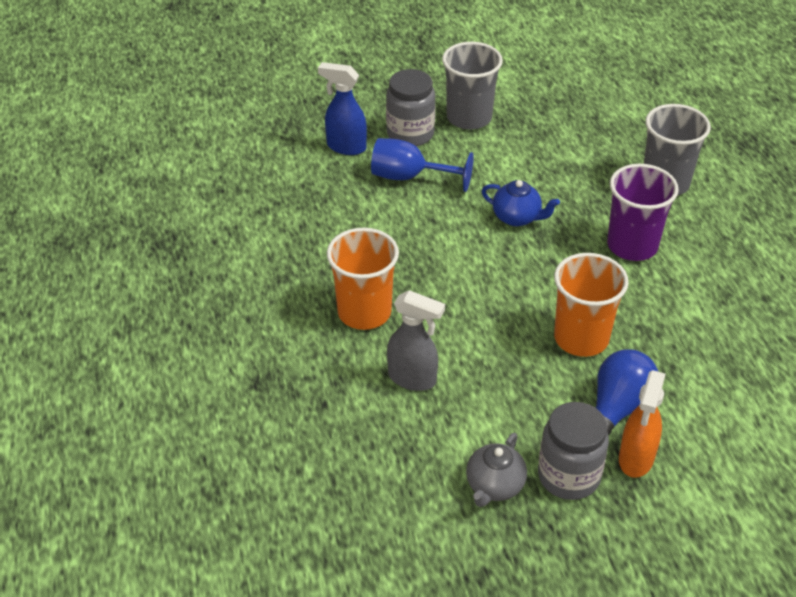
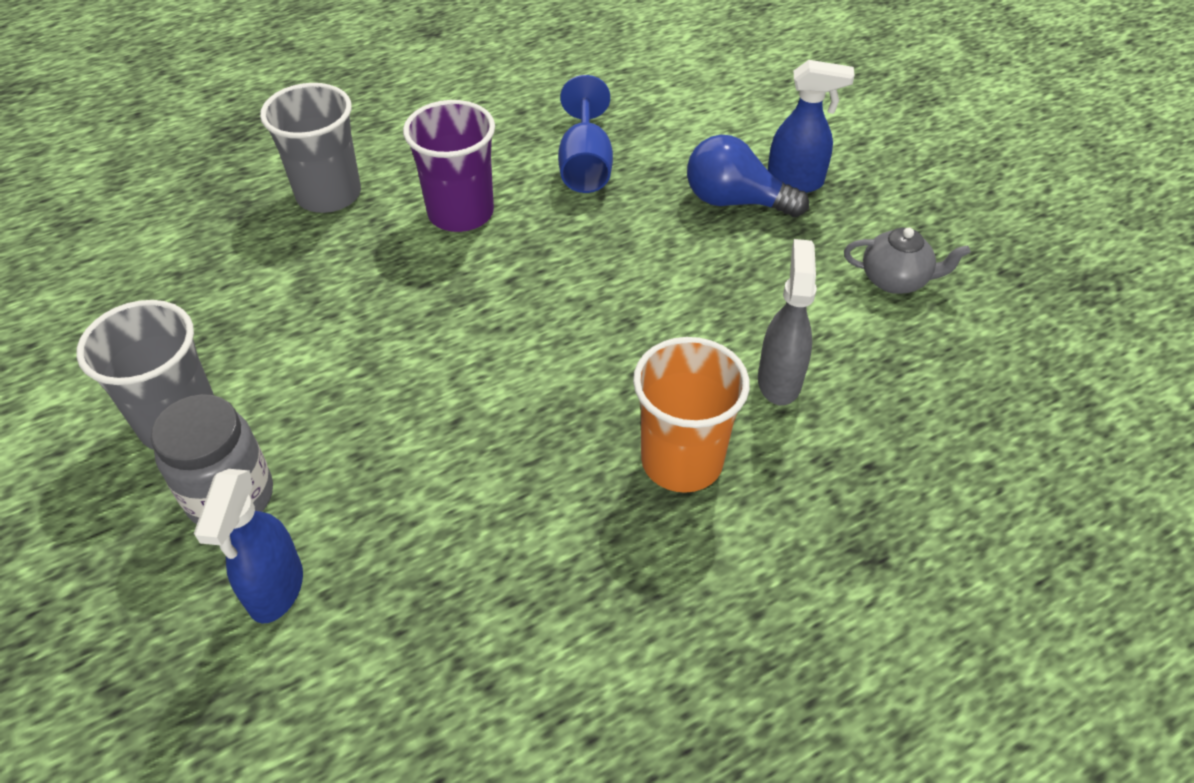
camera: 105 degrees left, 5 degrees up
blue goblet [371,138,474,192] -> blue goblet moved to [558,75,613,193]
blue teapot [482,180,560,226] -> none
grey jar [538,402,609,500] -> none
orange cup [554,253,629,357] -> none
orange spray bottle [619,370,666,478] -> blue spray bottle [768,60,855,193]

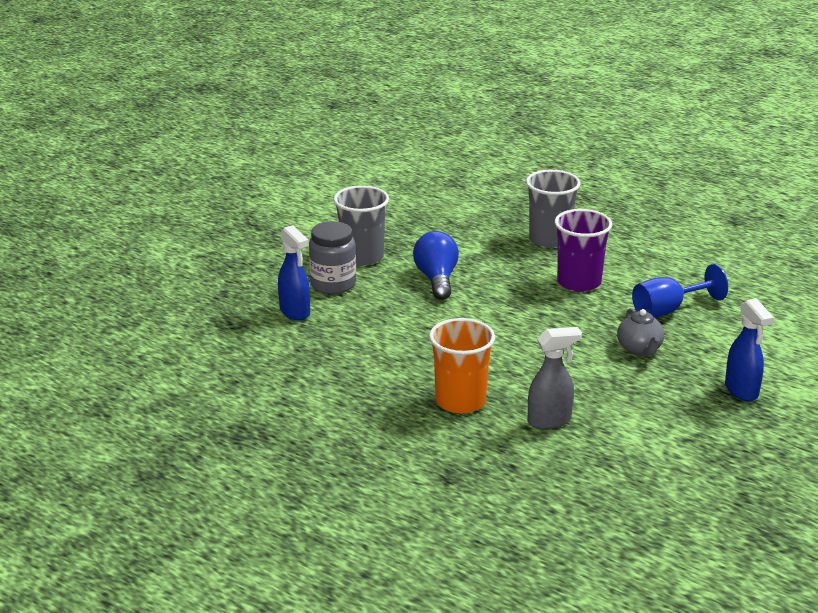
camera: 65 degrees right, 20 degrees down
blue spray bottle [194,469,303,623] -> blue spray bottle turned 105 degrees counterclockwise [278,225,310,320]
blue light bulb [687,135,809,217] -> blue light bulb moved to [413,231,459,300]
grey teapot [844,228,970,294] -> grey teapot moved to [617,308,664,356]

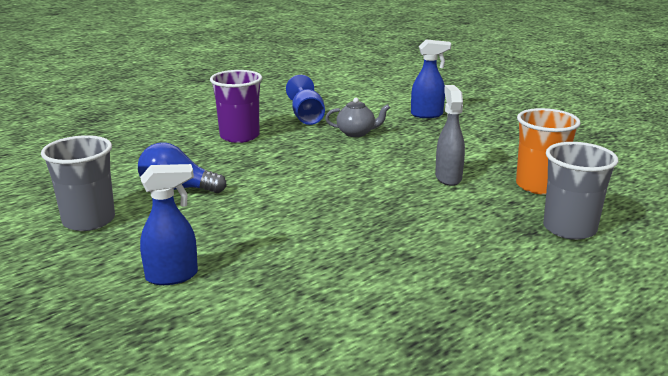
camera: 75 degrees left, 5 degrees down
grey jar [309,221,356,294] -> none
orange cup [429,318,495,414] -> orange cup moved to [516,108,581,195]
grey cup [526,170,581,248] -> grey cup moved to [543,142,618,240]

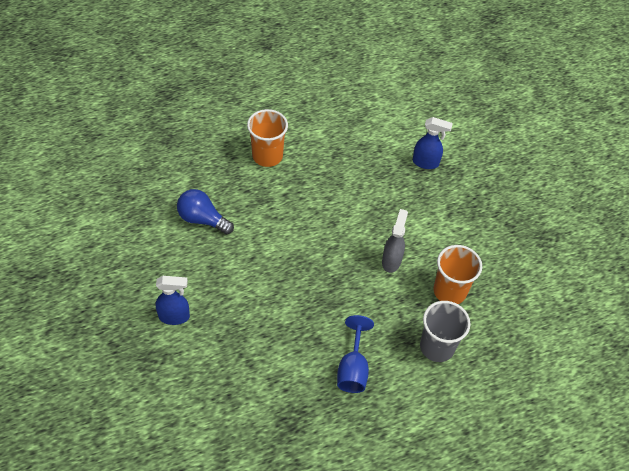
camera: 15 degrees right, 30 degrees up
grey cup [41,135,115,231] -> none
purple cup [210,70,262,143] -> orange cup [247,109,288,167]
blue goblet [286,75,325,125] -> blue goblet moved to [337,315,374,393]
grey teapot [325,98,390,137] -> none

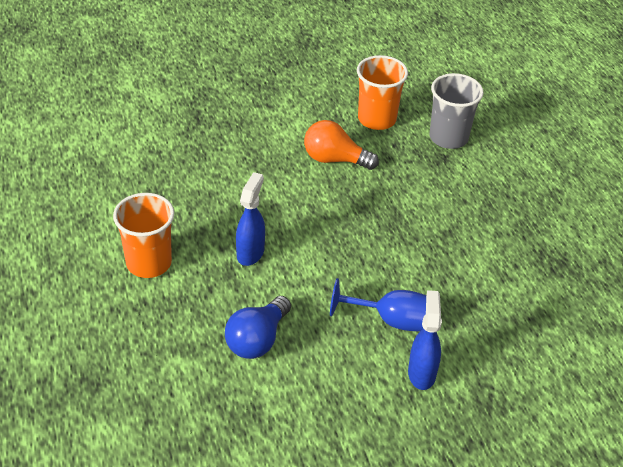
camera: 85 degrees left, 10 degrees down
blue goblet [337,315,374,393] -> blue goblet moved to [330,278,426,332]
grey spray bottle [382,209,408,273] -> orange light bulb [304,120,379,170]
blue spray bottle [413,117,453,169] -> blue spray bottle moved to [236,172,265,266]

